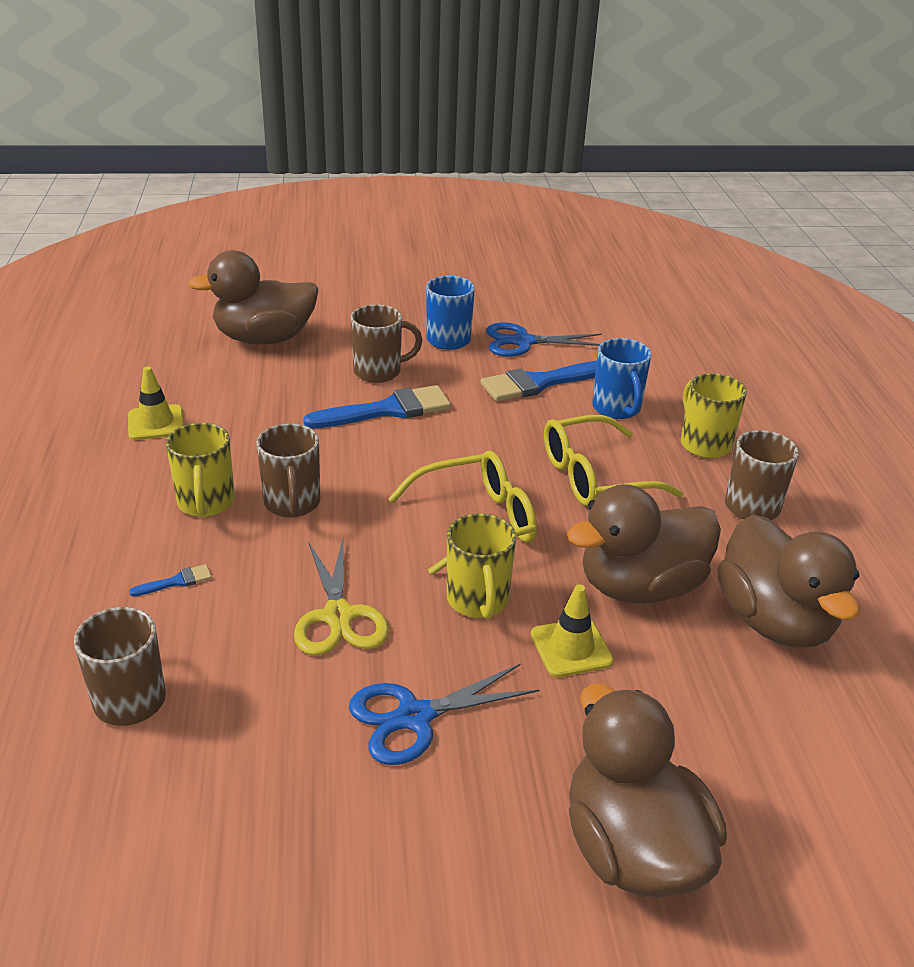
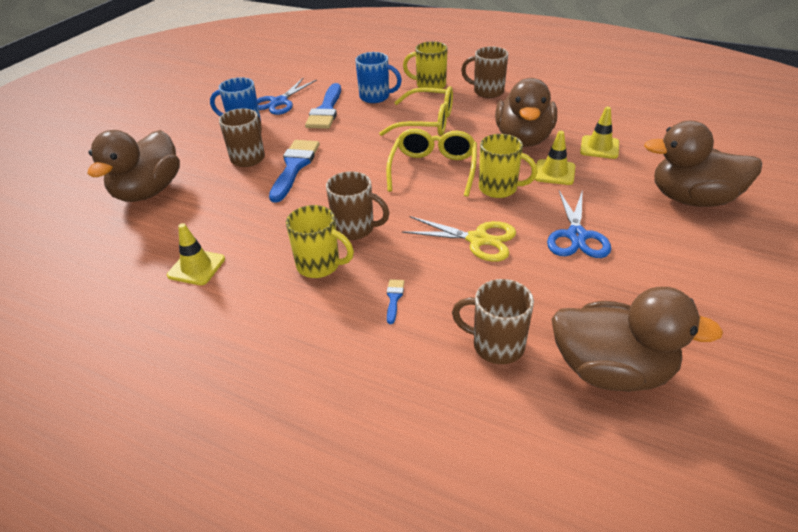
camera: 55 degrees left, 5 degrees up
yellow glasses [544,415,683,506] -> yellow glasses turned 90 degrees counterclockwise [379,86,453,136]
brown duck [717,514,860,648] -> brown duck moved to [551,287,723,392]
none -> yellow traffic cone [580,107,619,159]

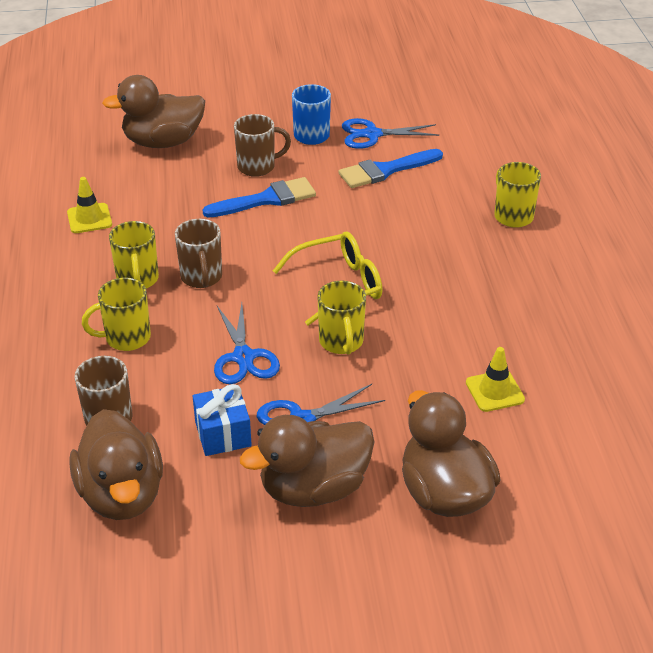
camera: 55 degrees right, 0 degrees up
blue mug [355,52,402,103] -> none
yellow glasses [379,86,453,136] -> none
blue brush [387,279,404,324] -> yellow mug [82,278,151,351]
yellow scissors [402,216,516,262] -> blue scissors [214,303,280,384]
brown mug [461,46,508,98] -> none
brown duck [495,78,557,147] -> brown duck moved to [240,415,375,507]
yellow traffic cone [535,131,575,185] -> none
none -> blue gift [193,384,252,456]

